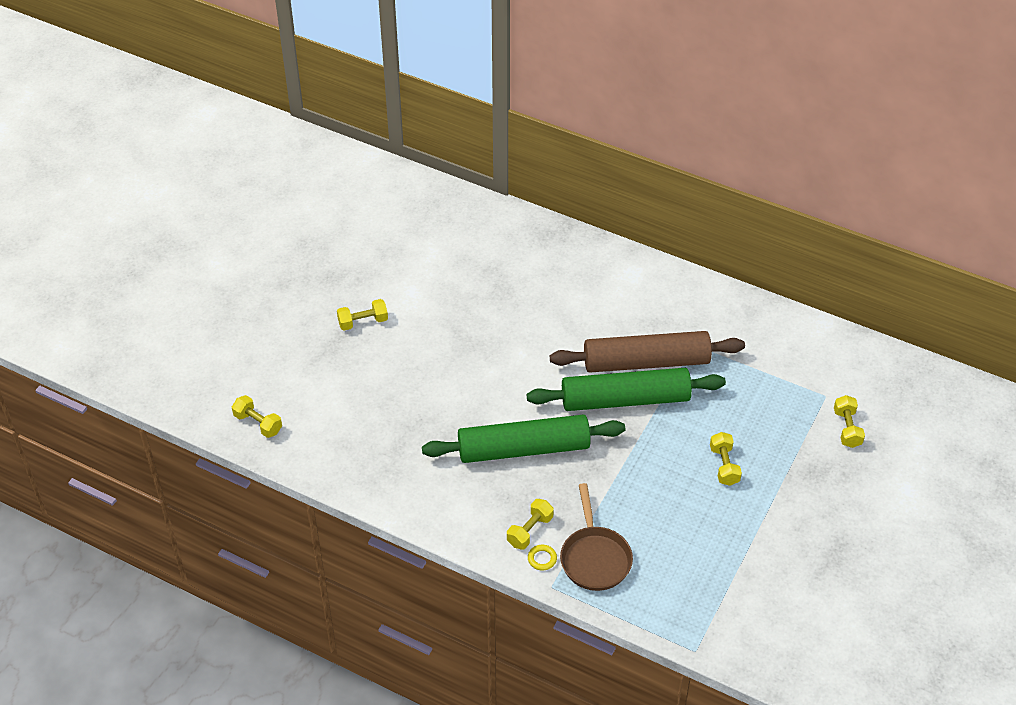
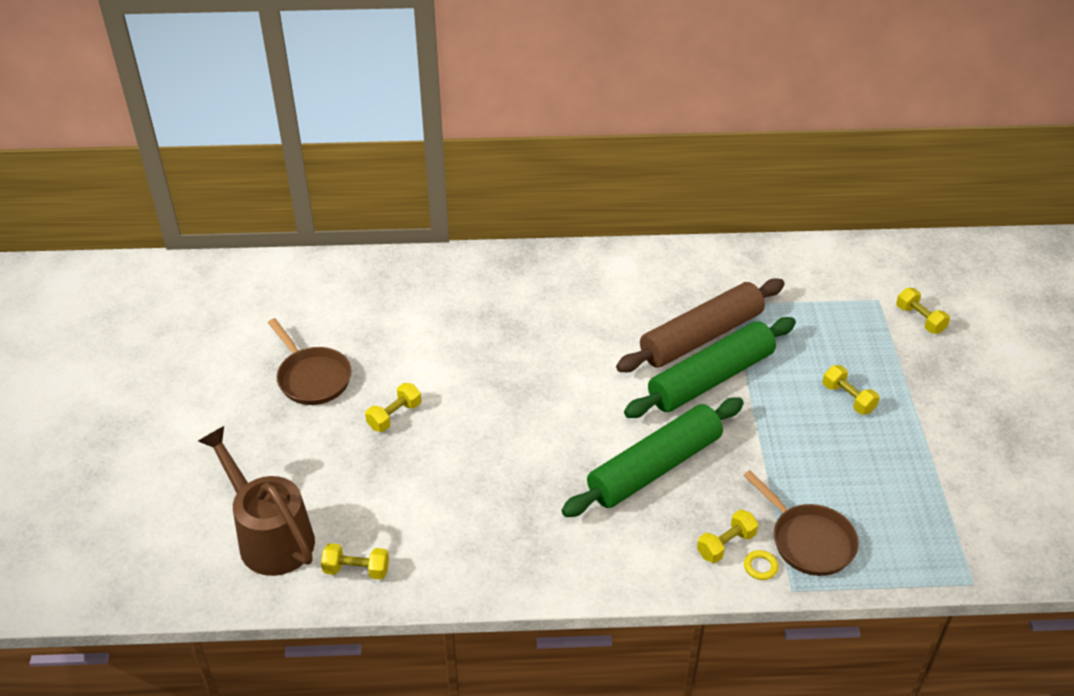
camera: 30 degrees left, 5 degrees down
yellow dumbbell [507,499,554,550] -> yellow dumbbell turned 45 degrees clockwise [697,510,758,563]
none -> brown watering can [198,426,315,576]
none -> brown pan [268,318,352,405]

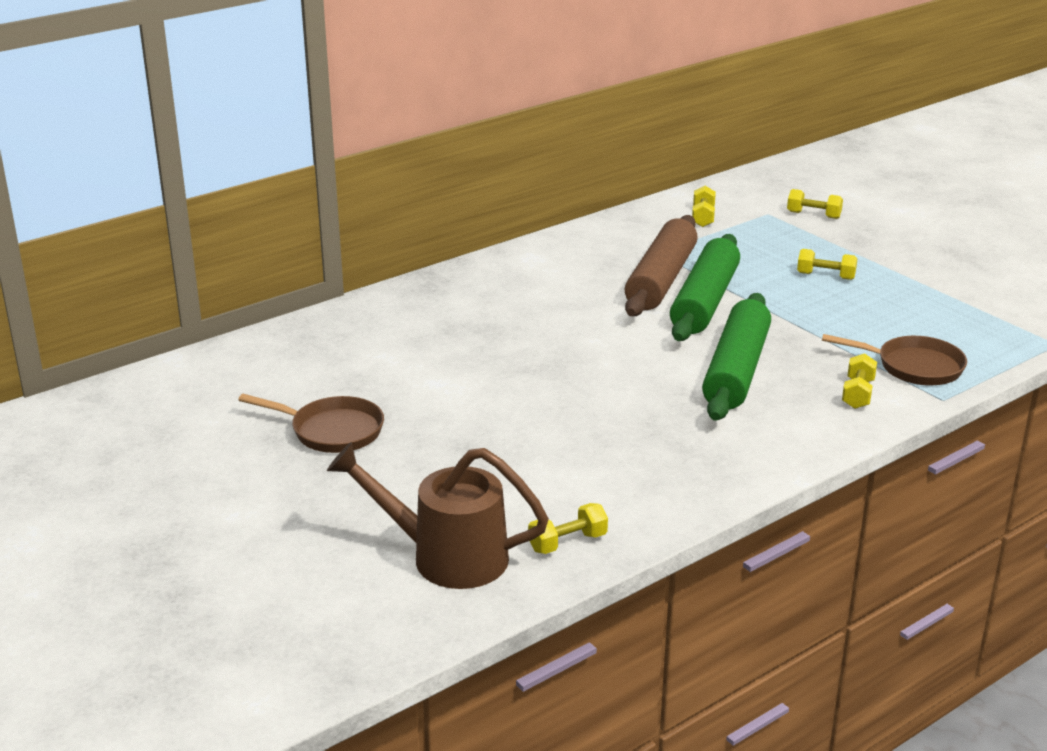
camera: 35 degrees left, 15 degrees down
yellow dumbbell [365,383,421,432] -> yellow dumbbell moved to [692,186,716,227]
yellow ring [744,550,778,580] -> none

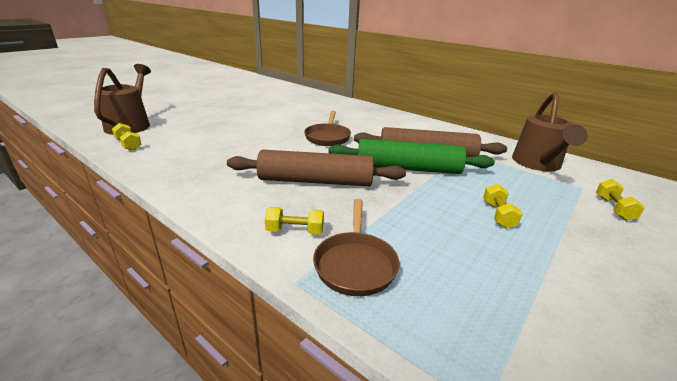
camera: 75 degrees right, 0 degrees up
brown pan [238,394,384,453] -> brown pan moved to [304,111,351,146]
yellow dumbbell [692,186,716,227] -> brown watering can [512,92,588,171]
green rolling pin [702,293,771,421] -> brown rolling pin [227,150,406,186]

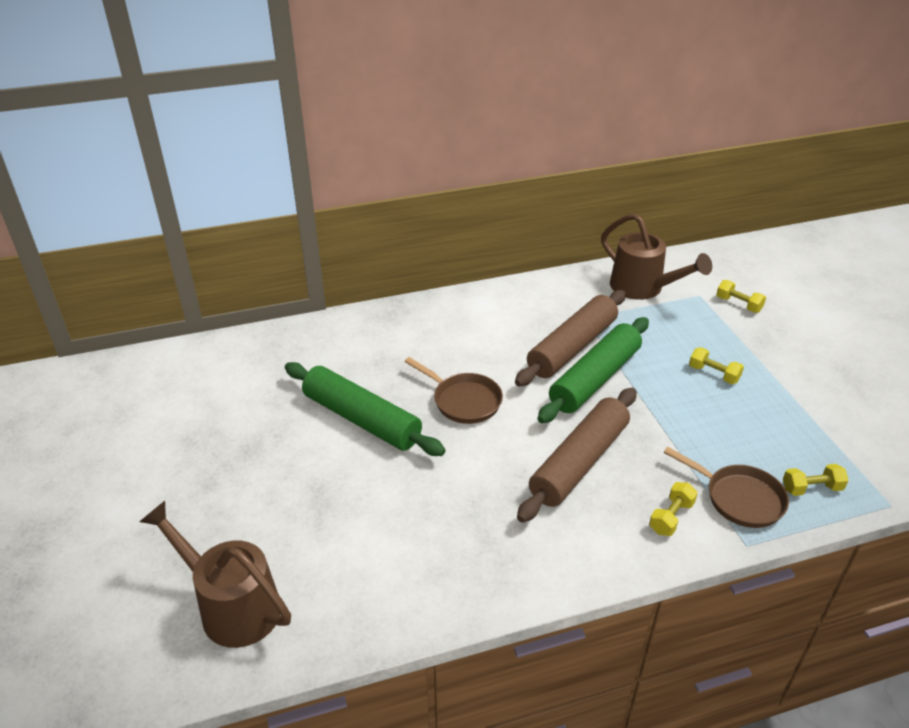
camera: 55 degrees left, 10 degrees up
yellow dumbbell [112,123,141,150] -> yellow dumbbell moved to [783,464,849,496]
none -> green rolling pin [285,362,445,456]

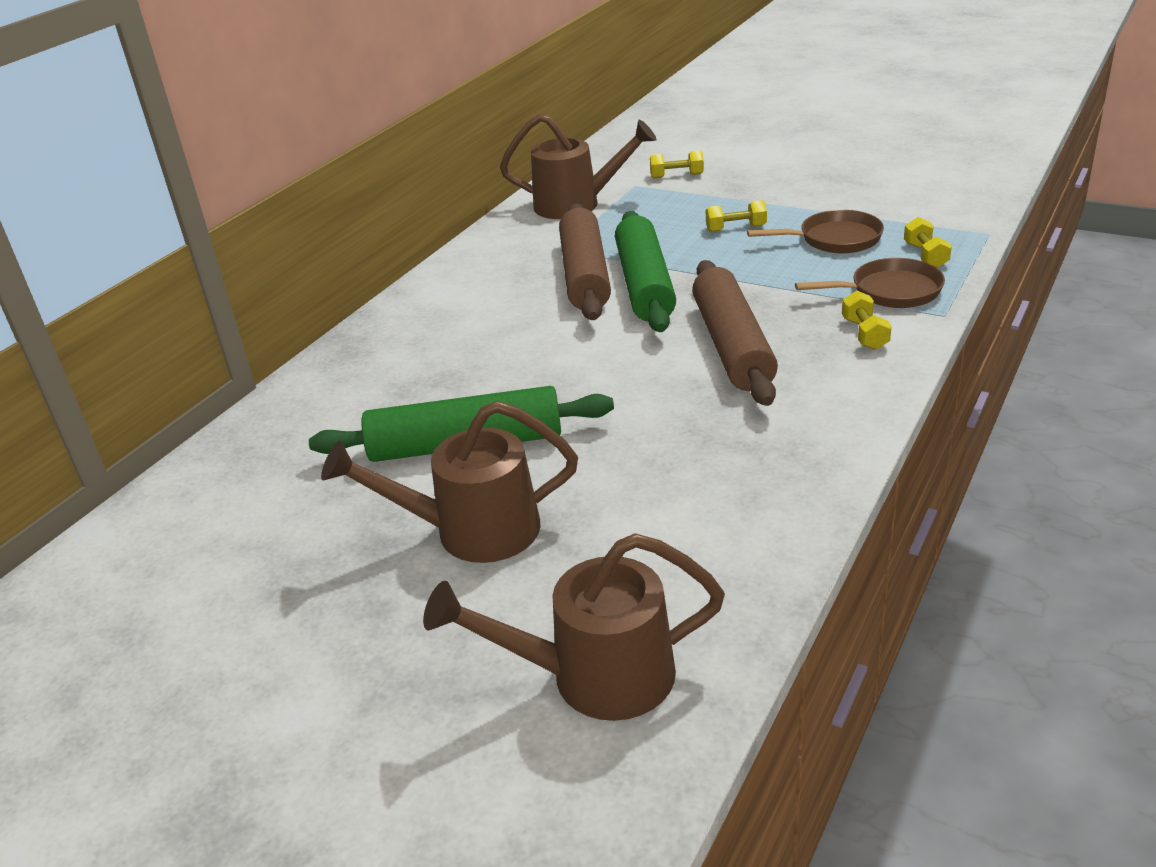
camera: 40 degrees left, 5 degrees down
brown pan [405,357,503,424] -> brown pan moved to [747,210,884,253]
yellow dumbbell [783,464,849,496] -> yellow dumbbell turned 45 degrees counterclockwise [904,217,952,268]
none -> brown watering can [321,401,578,563]

